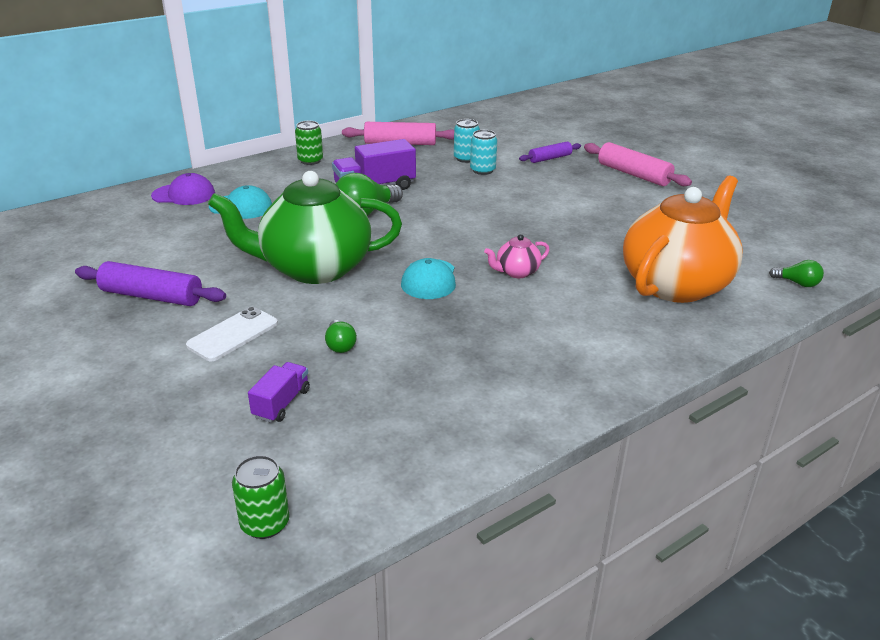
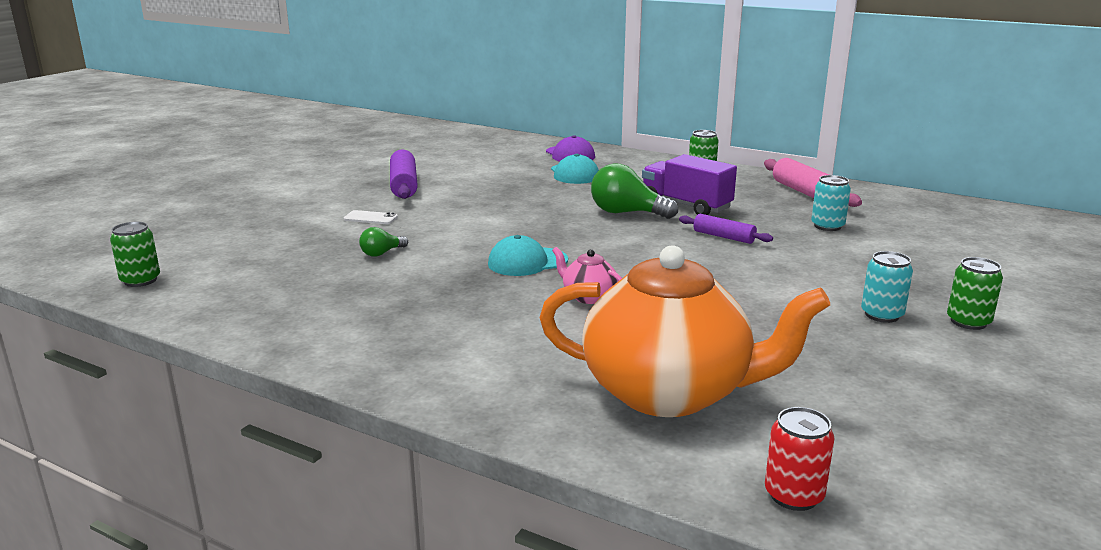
camera: 65 degrees right, 10 degrees down
white phone [186,307,278,362] -> white phone [344,210,398,224], size x0.65
green teapot [208,171,402,284] -> none
purple truck [248,362,310,423] -> none
turquoise can [470,130,497,175] -> turquoise can moved to [861,251,913,323]
purple rolling pin [519,142,581,163] -> purple rolling pin moved to [679,214,773,244]
pink rolling pin [584,142,692,186] -> green can [947,257,1003,330]
green light bulb [769,260,824,287] -> red can [765,407,835,511]

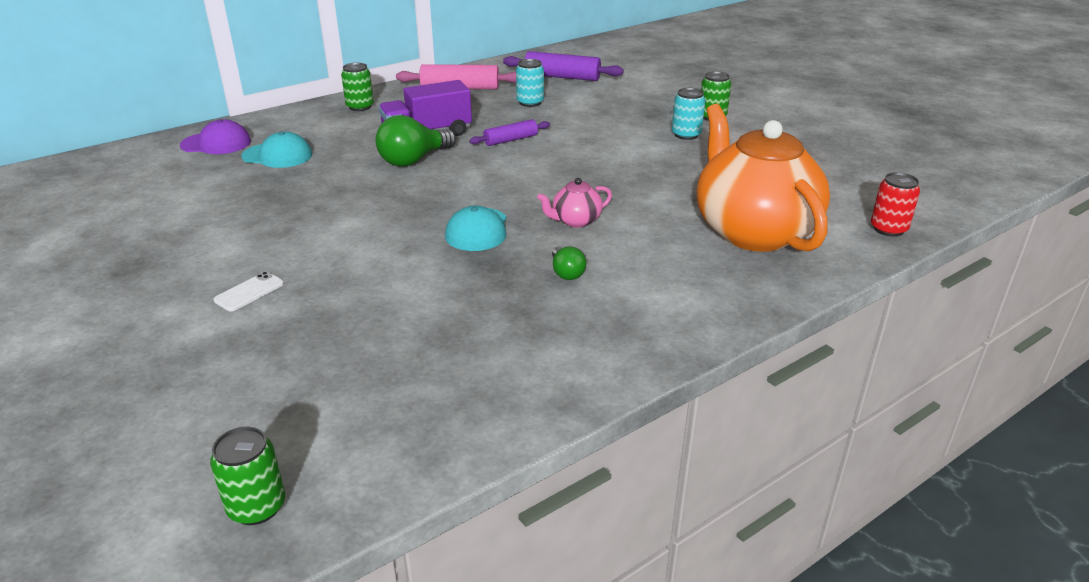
camera: 65 degrees left, 10 degrees up
green light bulb [359,227,408,257] -> green light bulb moved to [552,246,586,280]
purple rolling pin [390,150,418,199] -> purple rolling pin moved to [503,51,624,81]
orange teapot [539,245,830,417] -> orange teapot turned 60 degrees counterclockwise [697,104,830,252]

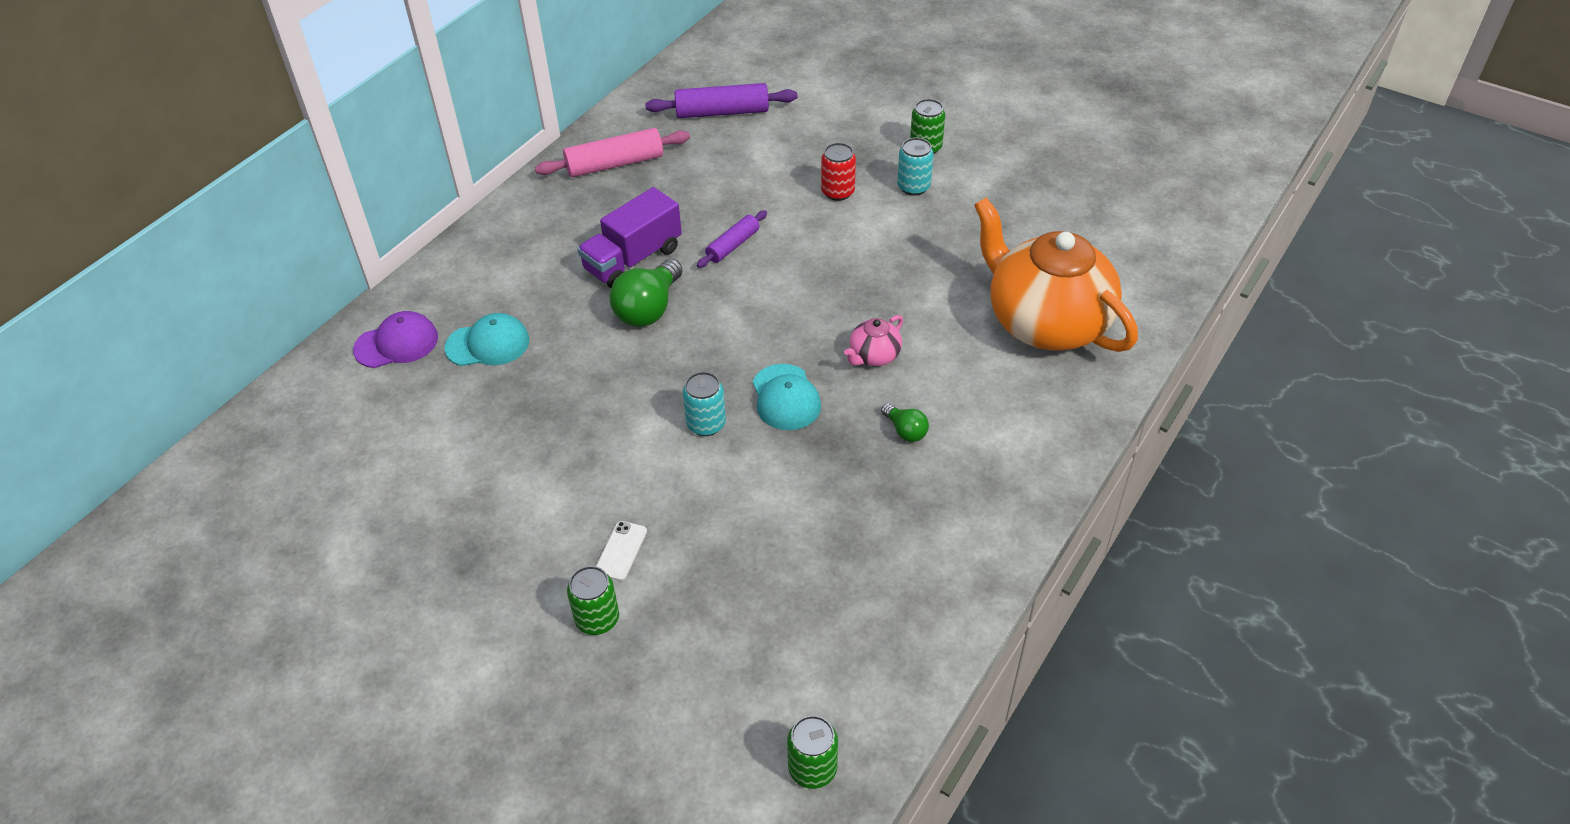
camera: 20 degrees left, 15 degrees up
green can [341,63,374,111] -> green can moved to [567,566,619,635]
turquoise can [516,59,544,107] -> turquoise can moved to [683,372,726,436]
red can [871,172,920,237] -> red can moved to [821,143,856,201]

